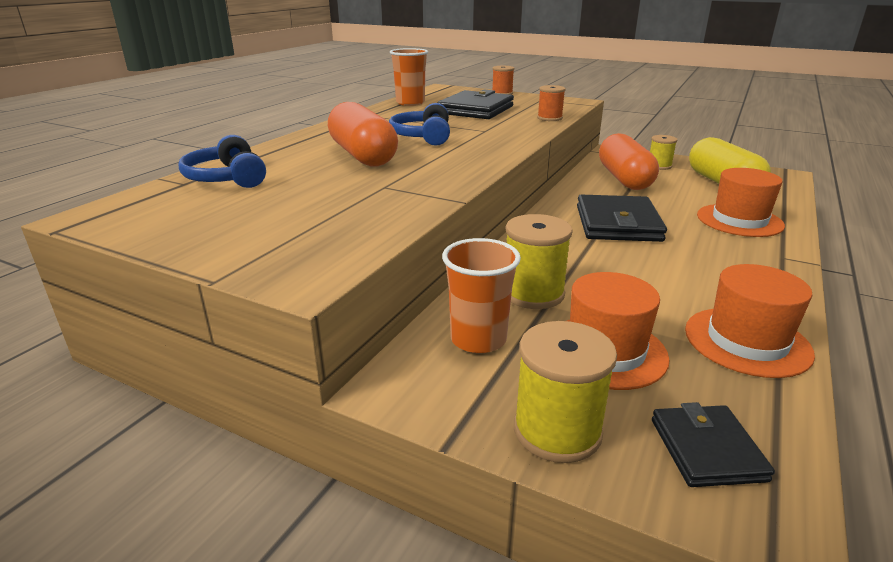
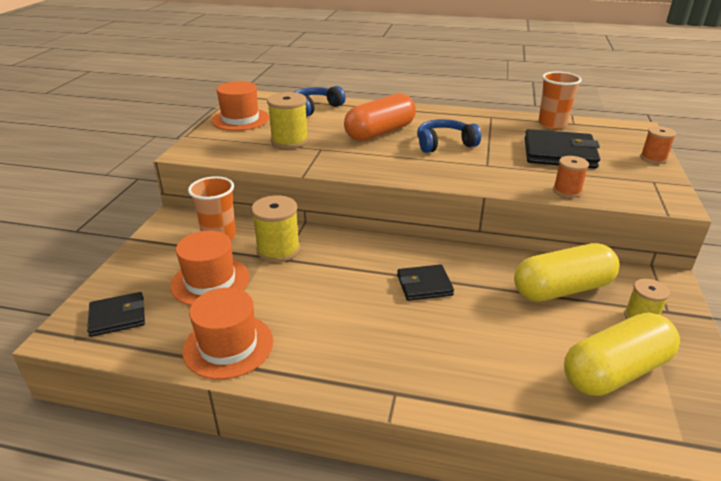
camera: 75 degrees right, 5 degrees up
yellow spool [514,321,617,463] -> yellow spool moved to [267,92,309,149]
black wallet [577,195,667,242] -> black wallet [397,264,454,301], size x0.60
orange capsule [599,133,659,190] -> yellow capsule [514,243,620,302]
orange hat [697,168,785,237] -> orange hat moved to [211,81,269,131]

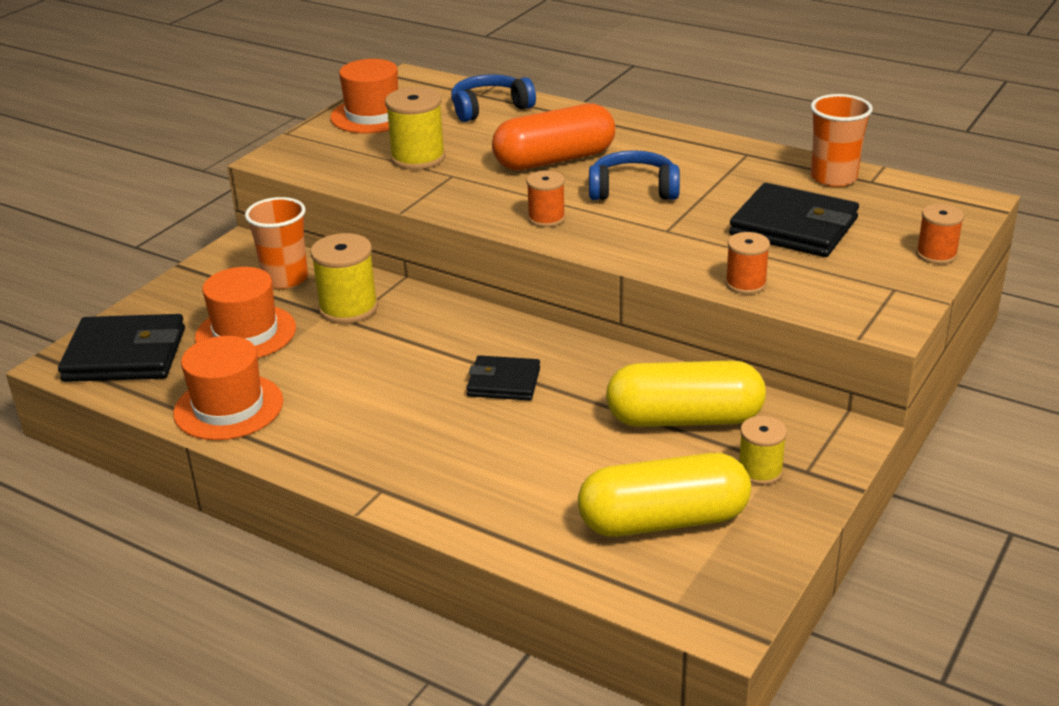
camera: 20 degrees right, 0 degrees up
black wallet [87,292,145,337] -> black wallet [58,314,185,382], size x1.67
none -> orange spool [527,170,565,227]

